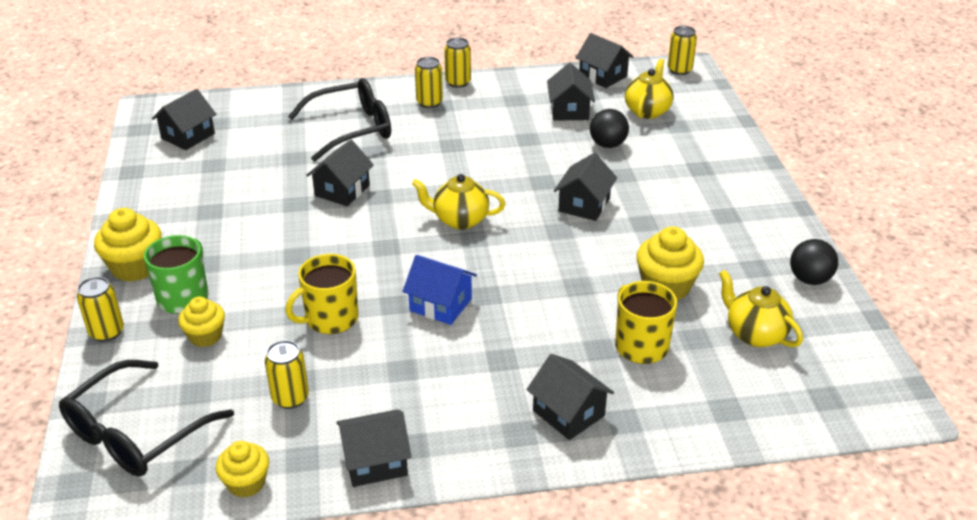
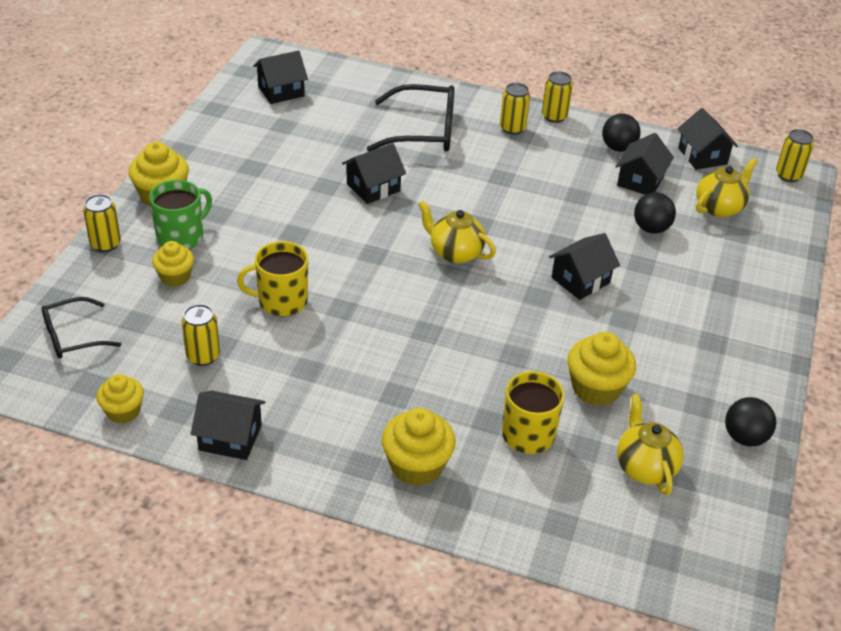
camera: 25 degrees right, 5 degrees up
black glasses [59,360,234,477] -> black glasses [42,297,121,358], size x0.62
blue house [402,255,477,325] -> none
black house [527,354,614,440] -> yellow cupcake [382,408,456,486]
none -> black ball [602,114,641,152]

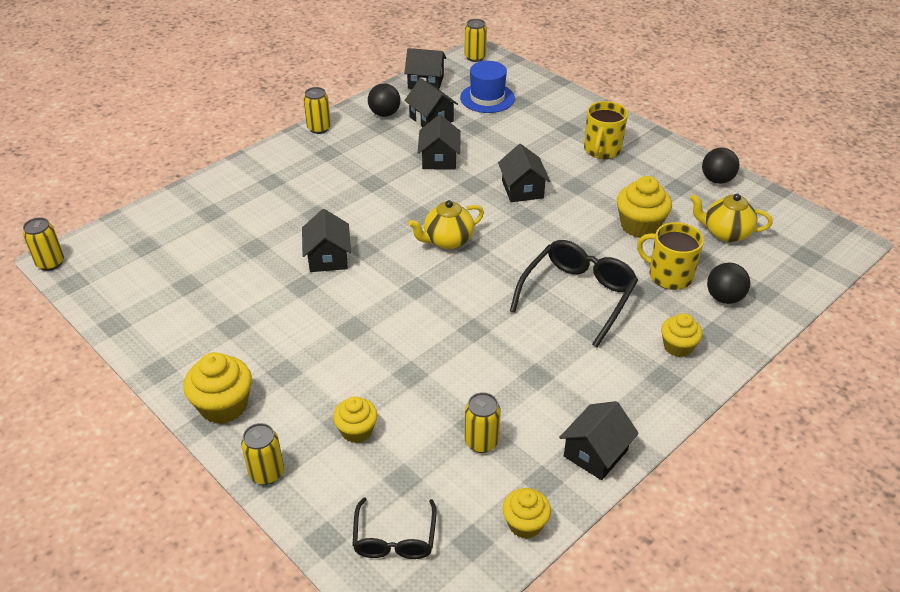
camera: 60 degrees left, 0 degrees up
green mug [149,180,212,249] -> none
yellow mug [237,241,308,316] -> yellow mug moved to [584,101,628,159]
black house [253,50,308,104] -> black house moved to [418,115,461,170]
black glasses [367,84,455,151] -> black glasses moved to [510,240,638,347]
yellow cupcake [382,408,456,486] -> yellow cupcake [661,313,702,357], size x0.65
yellow can [500,83,530,135] -> yellow can moved to [23,217,64,271]
black ball [634,192,676,234] -> black ball moved to [707,263,750,304]
yellow teapot [696,158,758,217] -> blue hat [460,61,515,113]

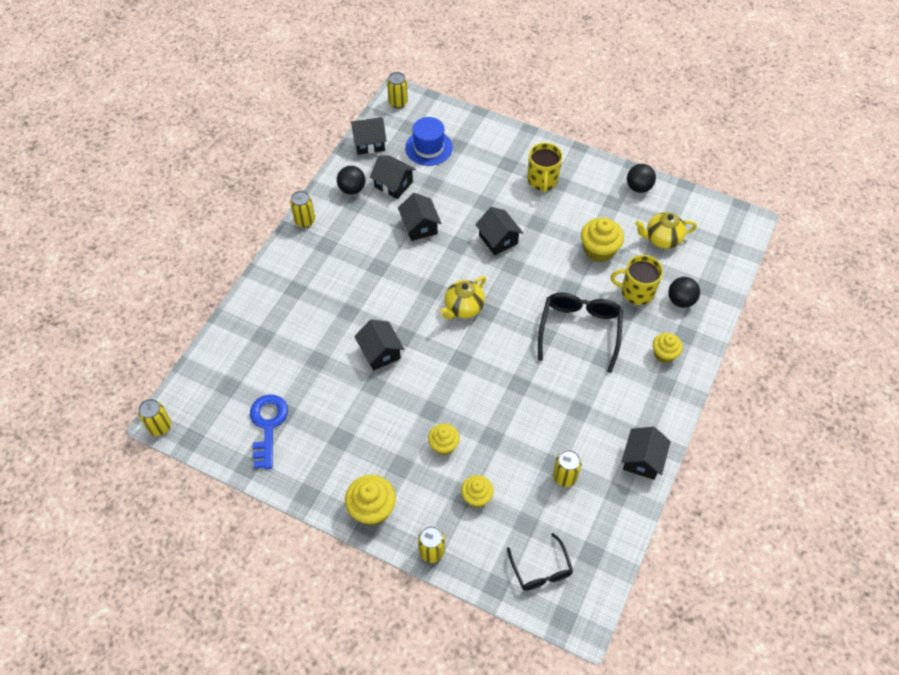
camera: 20 degrees left, 15 degrees up
yellow cupcake [503,488,551,539] -> yellow cupcake moved to [428,424,460,455]
none -> blue key [250,395,288,469]

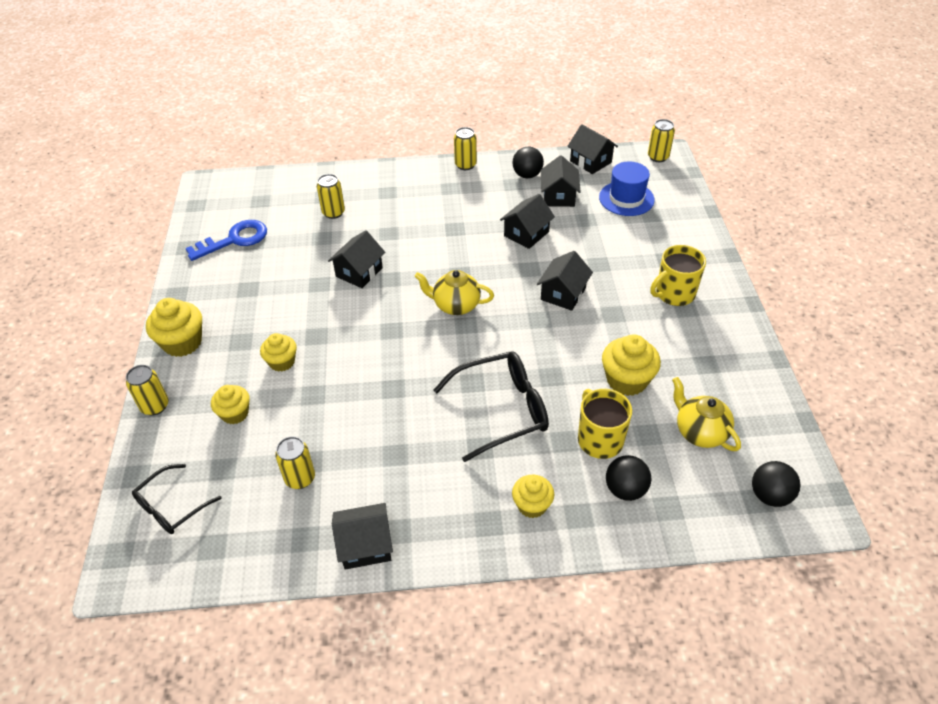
camera: 60 degrees right, 10 degrees down
yellow can [138,399,171,436] -> yellow can moved to [317,174,345,219]
black ball [627,164,656,193] -> black ball moved to [752,461,801,507]

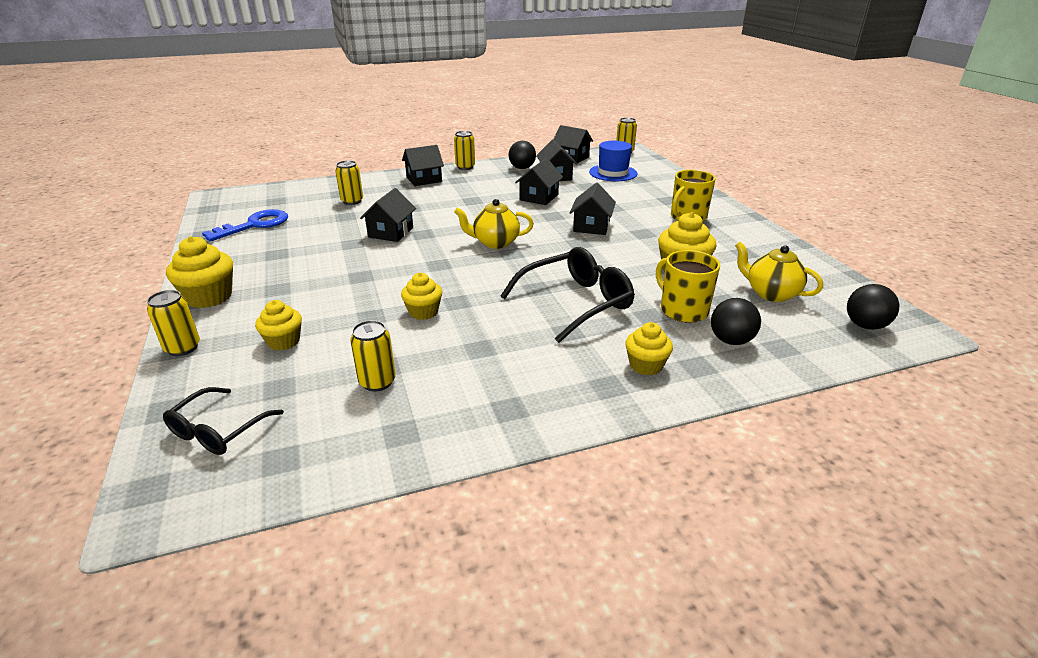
camera: 15 degrees left, 15 degrees down
yellow cupcake [260,333,297,372] -> yellow cupcake moved to [401,273,442,320]
black house [332,503,393,570] -> black house moved to [402,145,444,186]

